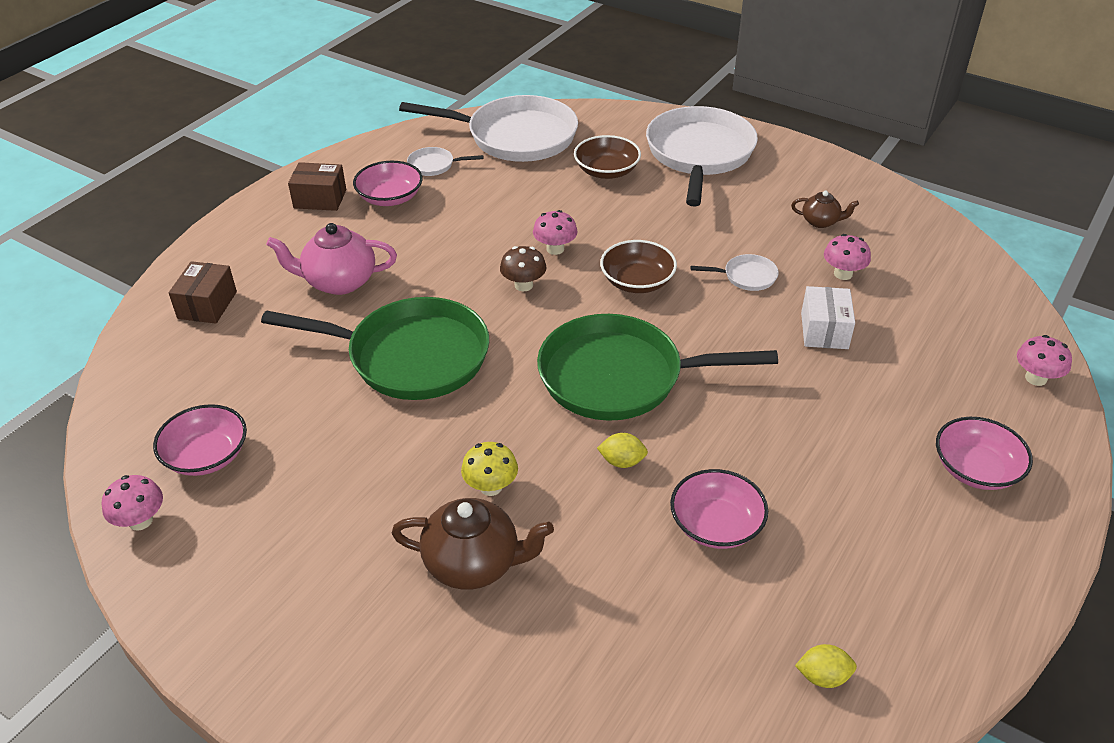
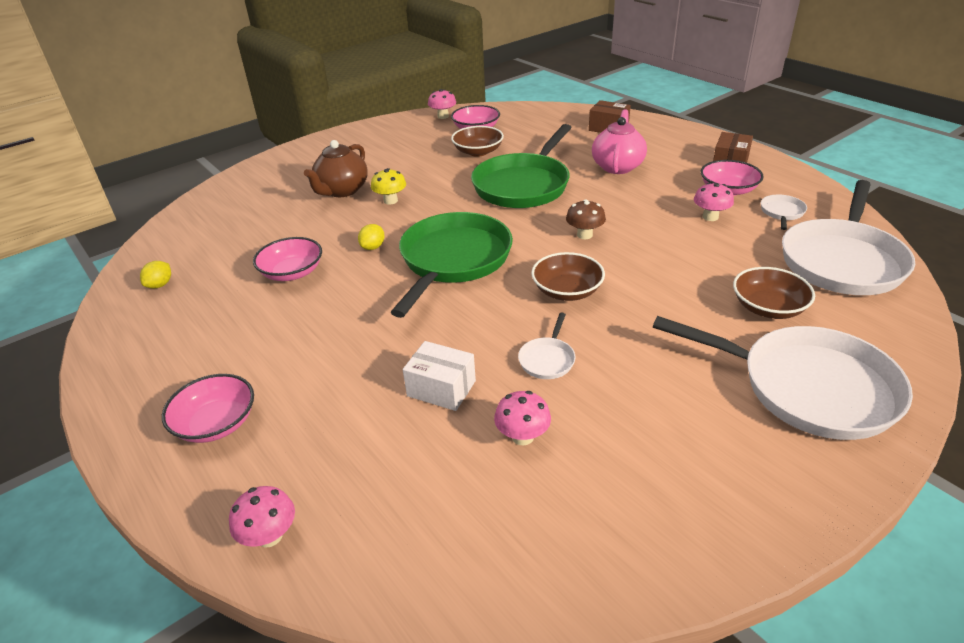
camera: 110 degrees right, 5 degrees down
pink mushroom [533,210,578,255] -> pink mushroom moved to [694,182,734,221]
brown teapot [791,191,859,228] -> none
none -> brown bowl [451,126,504,157]

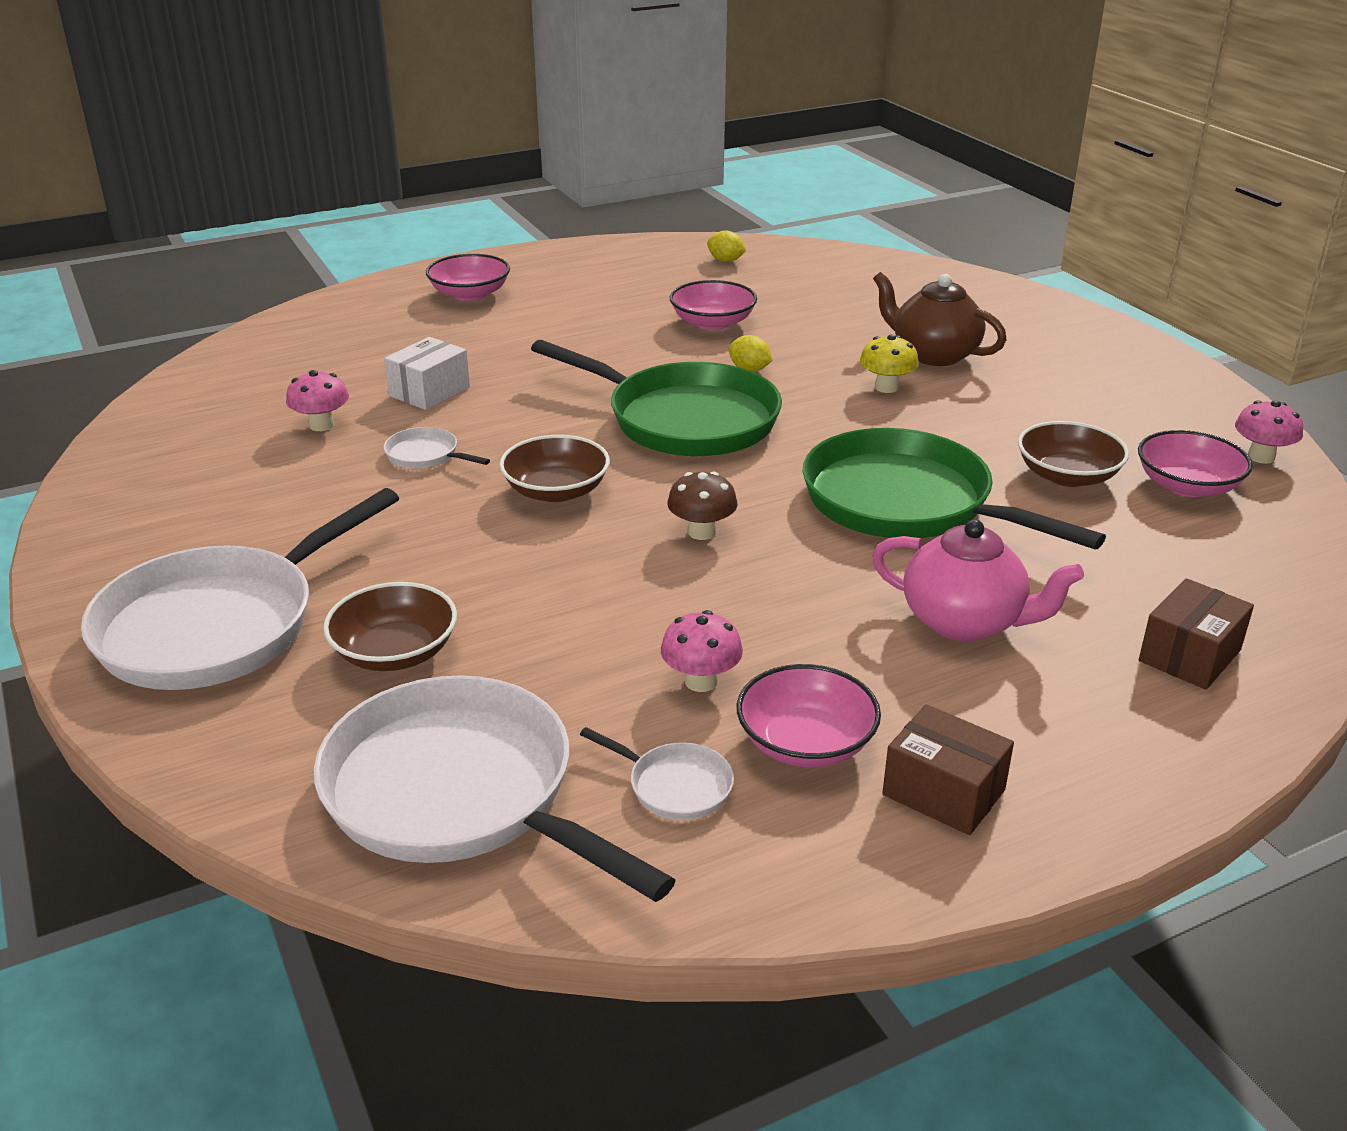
camera: 100 degrees right, 5 degrees down
pink mushroom [229,486,295,548] -> none

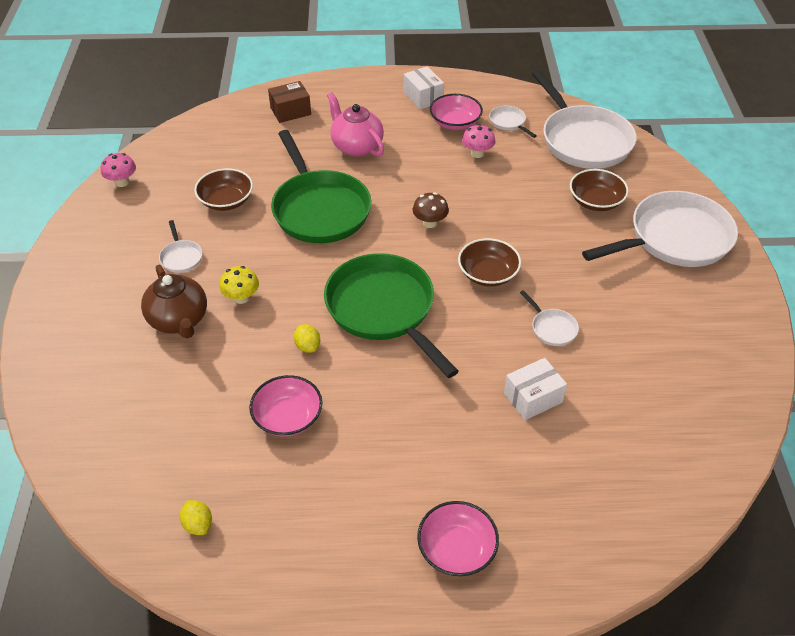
camera: 155 degrees left, 15 degrees up
pink mushroom [286,370,349,431] -> none
brown box [882,704,1014,835] -> white box [404,66,444,109]
pink bowl [1138,430,1253,497] -> none
none -> white pan [159,220,202,273]

